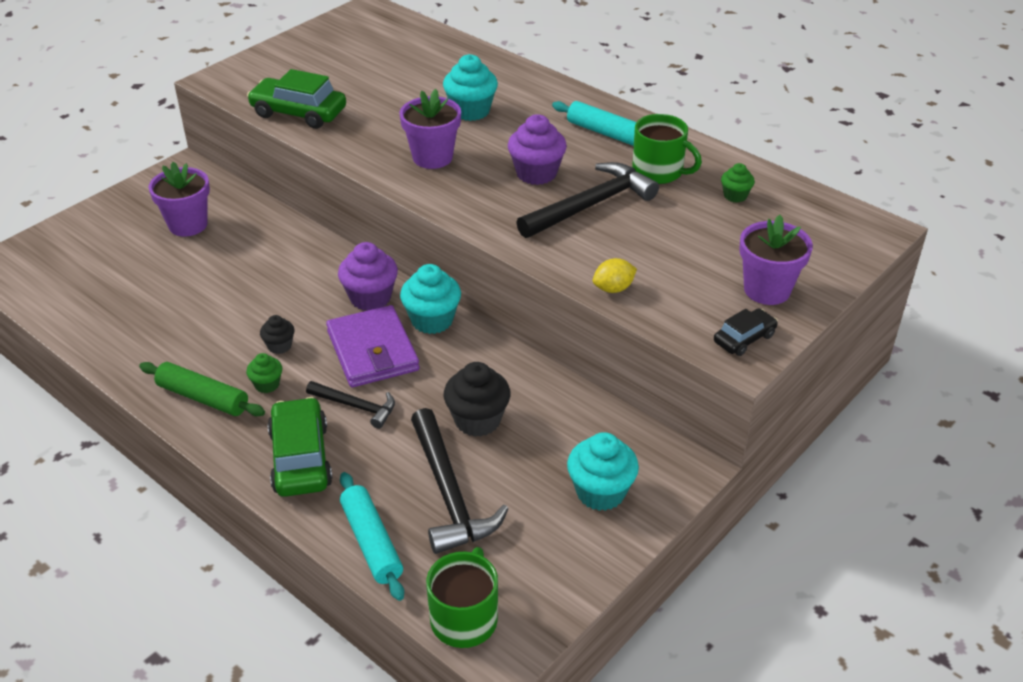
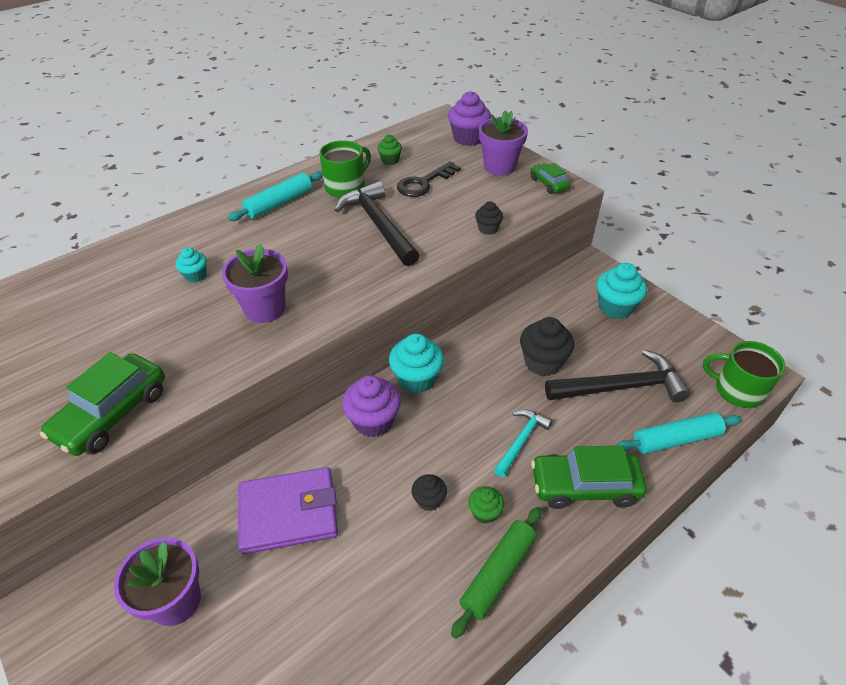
camera: 80 degrees left, 5 degrees up
black hammer [306,381,395,429] -> turquoise hammer [494,409,553,477]
purple wallet [326,305,419,387] -> purple wallet moved to [238,467,338,555]
turquoise cupcake [443,54,498,121] -> turquoise cupcake [175,248,207,283], size x0.55
purple cupcake [508,114,567,185] -> purple cupcake moved to [448,91,491,146]
yellow lemon [593,258,637,293] -> black cupcake [475,201,503,235]
black car [714,309,778,356] -> green car [530,163,571,194]
none -> black key [397,161,461,197]

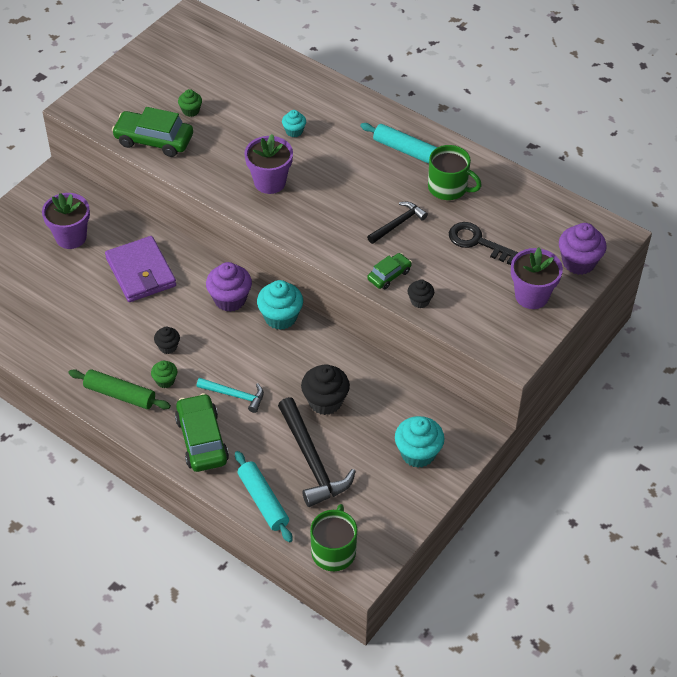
camera: 75 degrees right, 5 degrees up
black hammer [335,181,419,266] -> black hammer [367,202,428,244], size x0.57
green cupcake [378,135,402,165] -> green cupcake moved to [178,89,202,117]
green car [530,163,571,194] -> green car moved to [367,253,412,289]

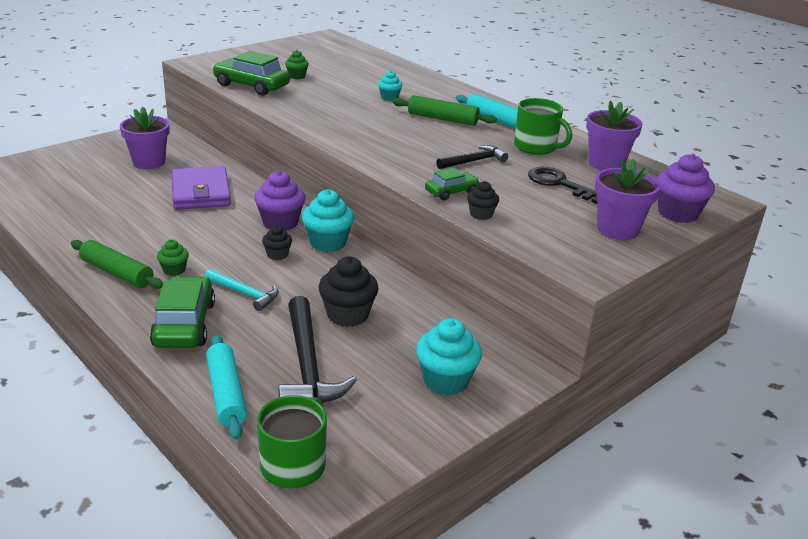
camera: 10 degrees right, 20 degrees down
black cupcake [154,327,180,354] -> black cupcake moved to [262,225,292,260]
purple flower pot [245,134,293,194] -> purple flower pot moved to [586,100,643,170]
none -> green rolling pin [392,95,497,126]

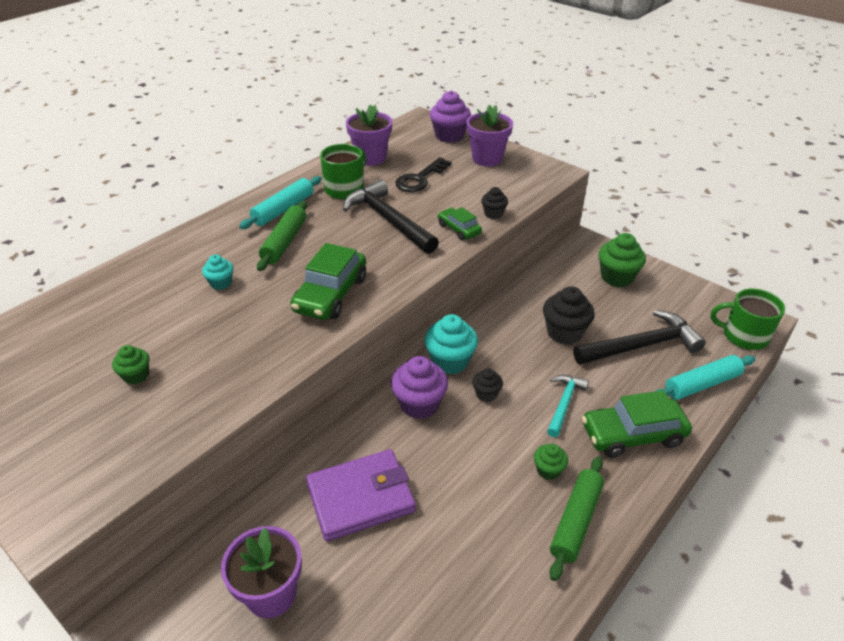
camera: 95 degrees left, 10 degrees up
green car [212,51,290,96] -> green car moved to [290,243,366,320]
turquoise cupcake [416,318,482,395] -> green cupcake [598,233,646,287]
black hammer [436,145,508,169] -> black hammer [343,179,439,254], size x1.75

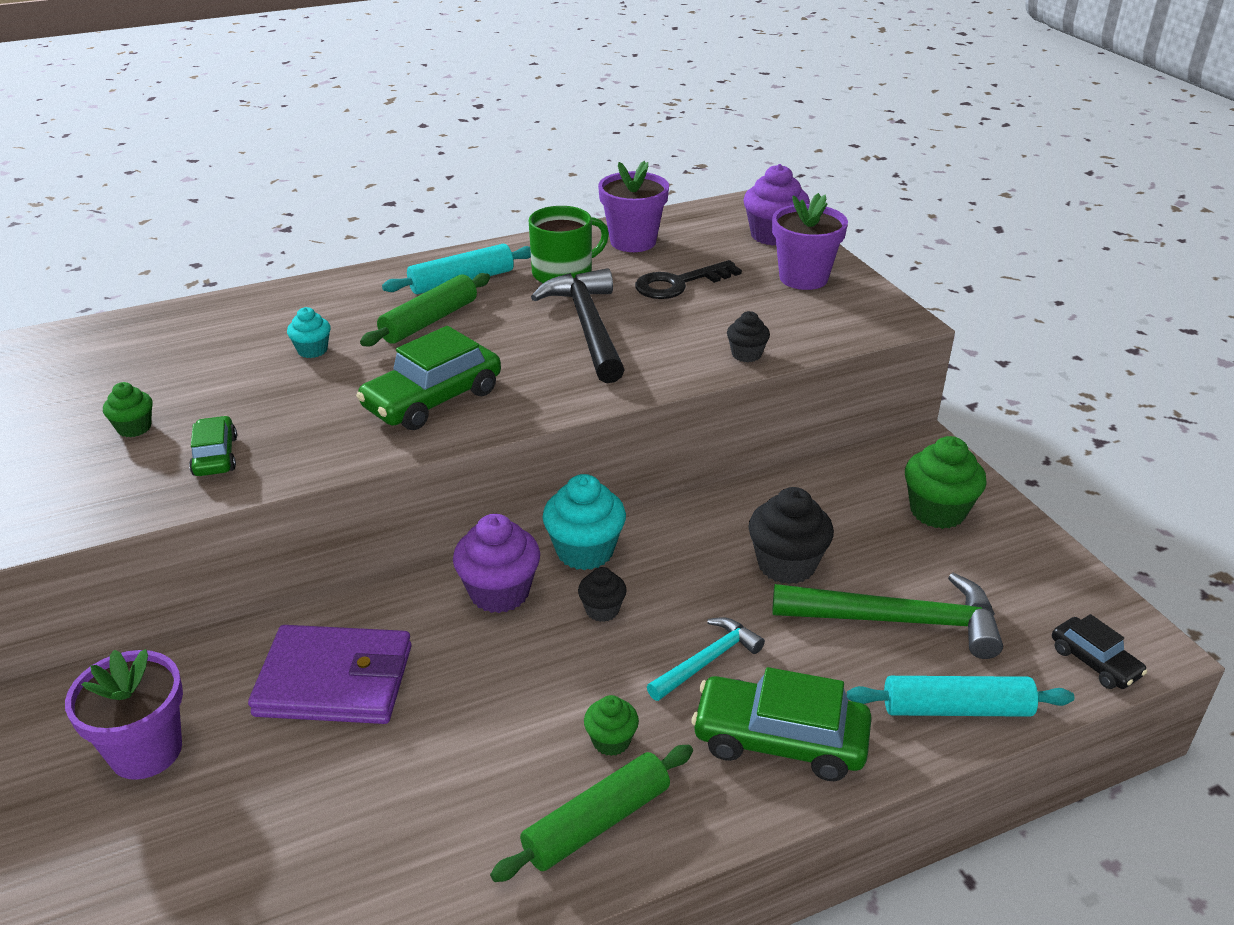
camera: 25 degrees right, 5 degrees down
green car [438,207,482,240] -> green car moved to [189,416,237,476]
black hammer [573,310,706,365] -> green hammer [772,573,1003,659]
green mug [711,288,785,350] -> black car [1052,614,1147,689]

